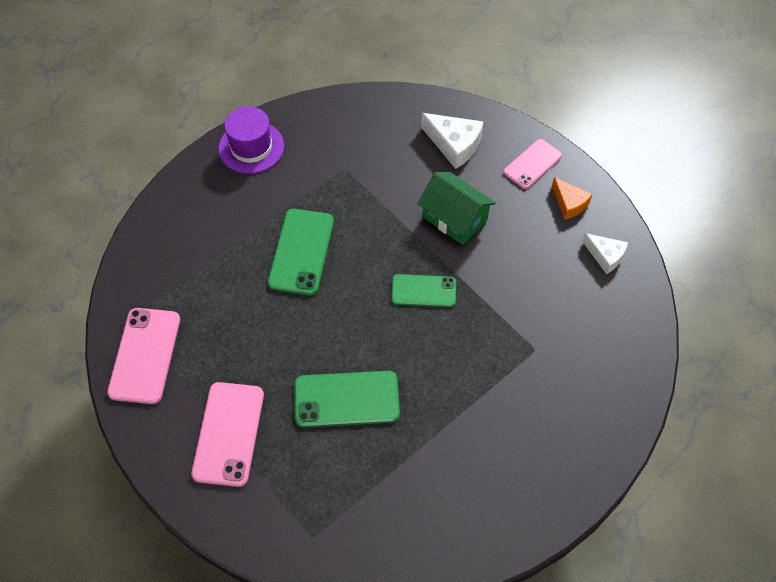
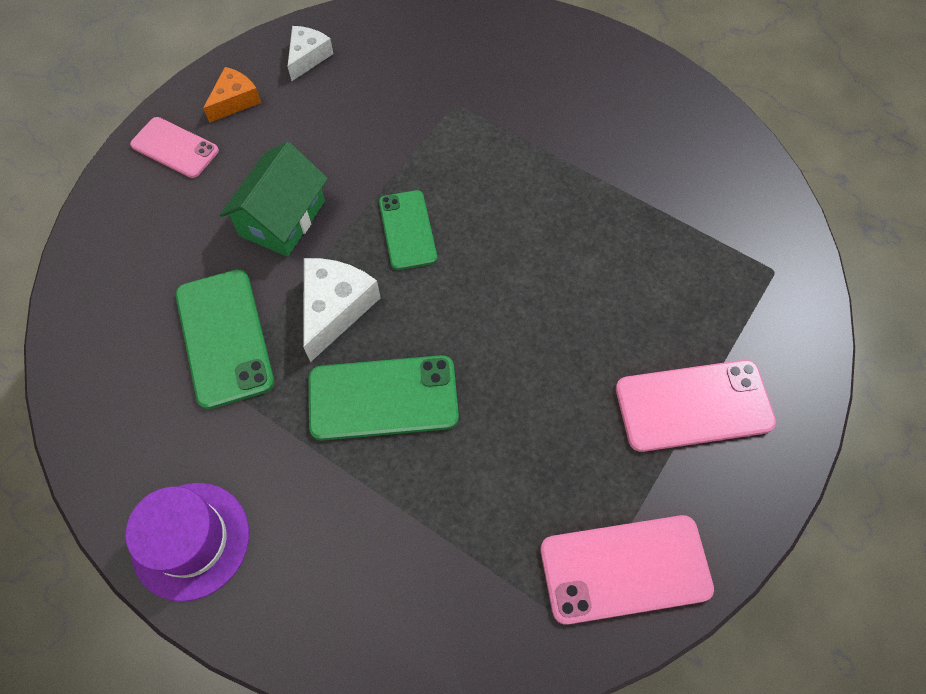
camera: 105 degrees left, 5 degrees up
green phone [294,371,400,428] -> green phone moved to [176,269,274,409]
white cheese [421,113,484,169] -> white cheese moved to [303,258,381,362]

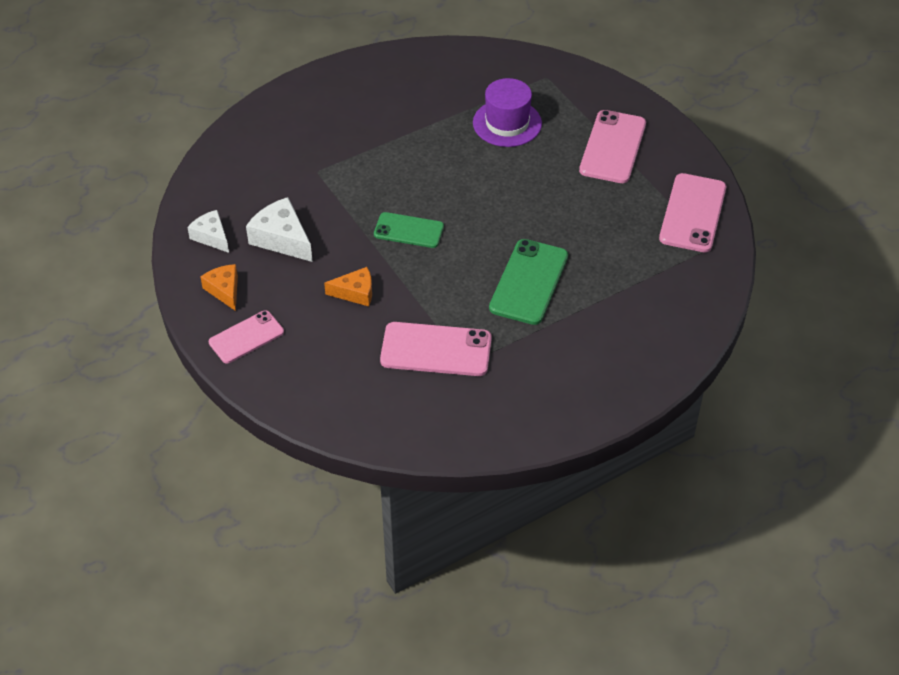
camera: 65 degrees left, 15 degrees down
purple hat [126,483,249,602] -> purple hat moved to [473,78,542,147]
green phone [176,269,274,409] -> pink phone [380,322,492,376]
green house [220,142,328,257] -> orange cheese [324,267,372,306]
white cheese [303,258,381,362] -> white cheese moved to [246,197,313,262]

